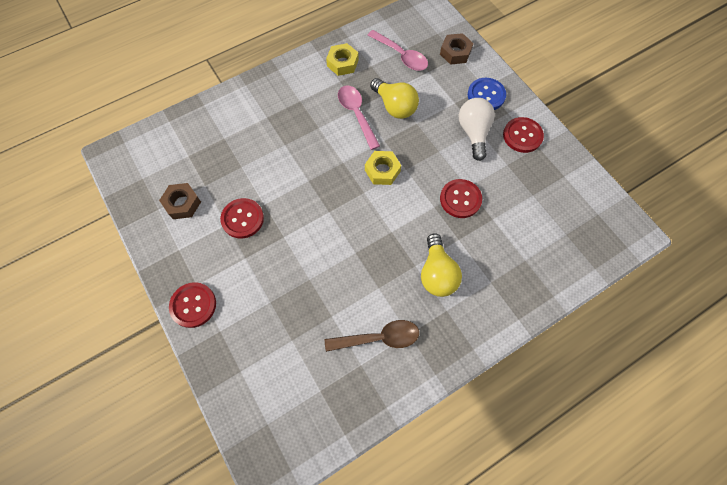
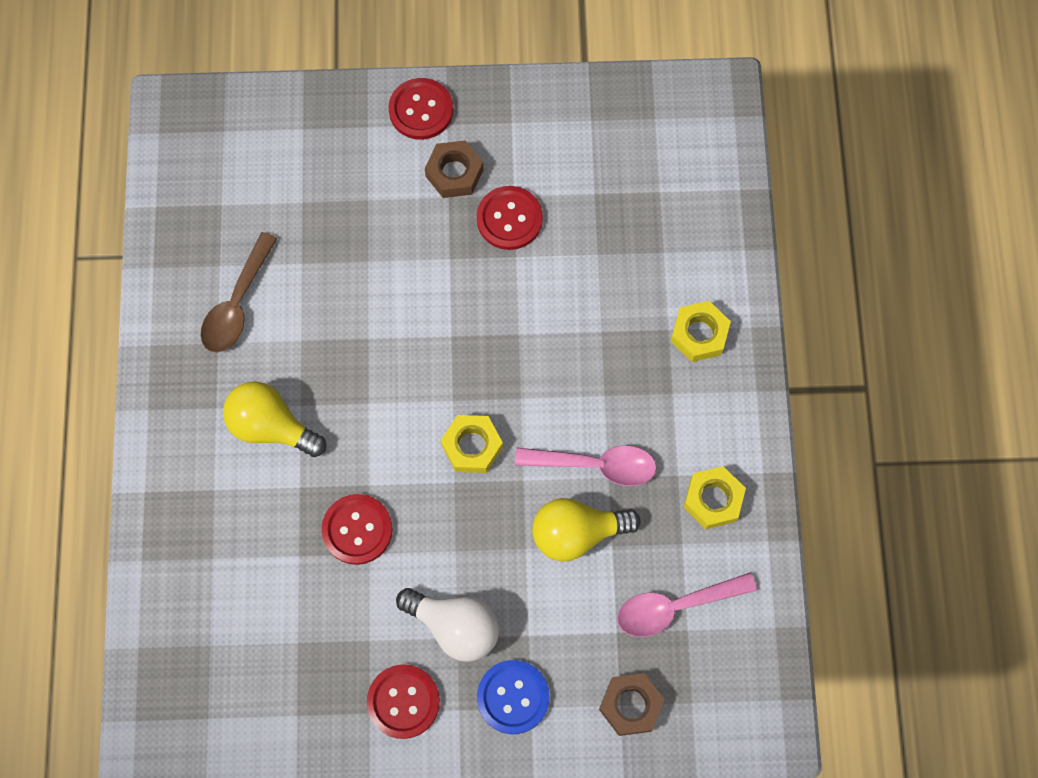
camera: 120 degrees right, 5 degrees up
brown nut [159,183,201,219] -> brown nut moved to [425,140,483,198]
none -> yellow nut [670,301,731,362]

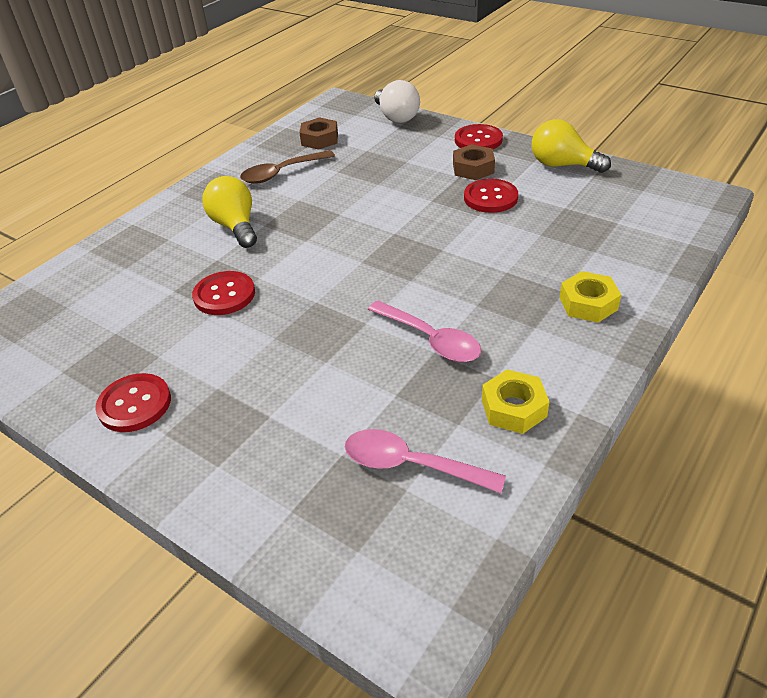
camera: 40 degrees right, 30 degrees down
white light bulb [396,588,500,662] -> white light bulb moved to [374,80,420,123]
yellow nut [441,415,503,473] -> none
blue button [477,660,549,734] -> none
yellow light bulb [532,498,640,562] -> yellow light bulb moved to [532,119,611,173]
brown nut [599,673,665,736] -> brown nut moved to [299,117,338,150]

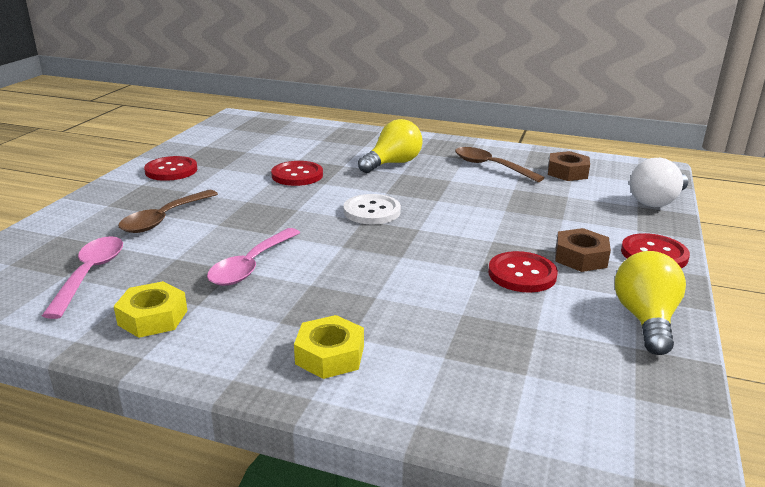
camera: 70 degrees right, 15 degrees down
none -> brown spoon [118,190,218,233]
none -> white button [343,194,401,224]

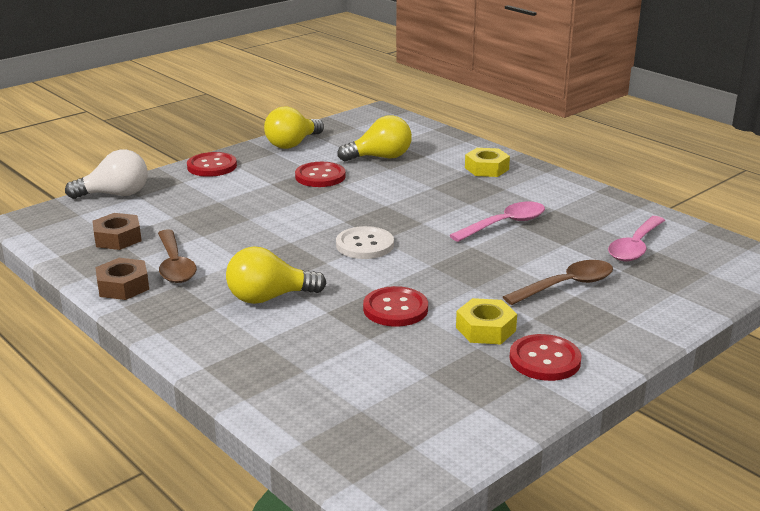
camera: 150 degrees left, 0 degrees up
yellow nut [114,281,187,338] -> yellow nut moved to [456,298,517,344]
brown nut [555,228,611,272] -> brown nut moved to [95,258,149,300]
none -> yellow light bulb [337,115,412,161]

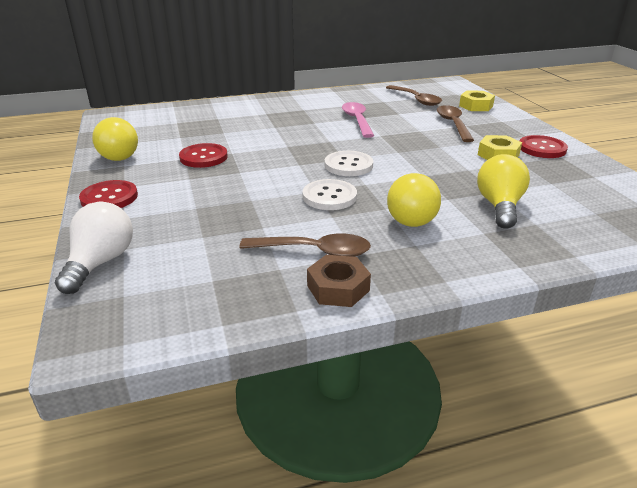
camera: 65 degrees left, 5 degrees up
brown nut [92,213,142,250] -> none
yellow light bulb [337,115,412,161] -> yellow light bulb moved to [477,154,530,229]
red button [363,286,428,327] -> none
yellow nut [465,148,510,177] -> yellow nut moved to [459,91,495,111]
pink spoon [608,216,665,261] -> brown spoon [386,85,442,106]
none -> white button [303,179,357,210]

